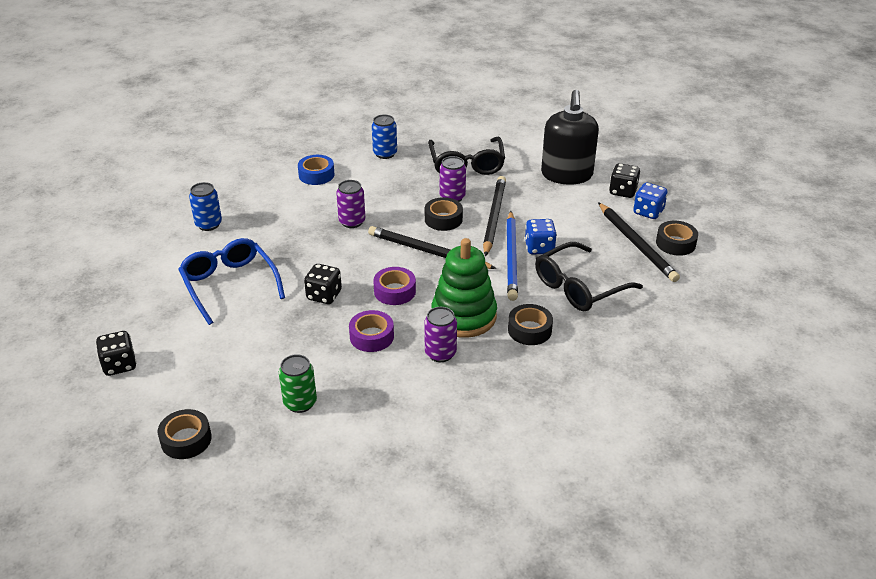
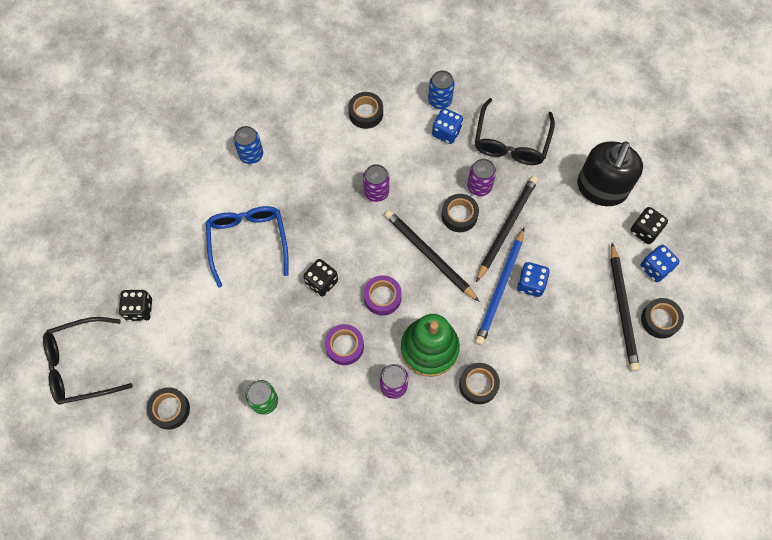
camera: 20 degrees right, 30 degrees up
blue tape [298,155,334,185] -> black tape [348,92,383,129]
black glasses [535,242,643,311] -> black glasses moved to [43,317,133,405]
none -> blue dice [432,108,463,144]

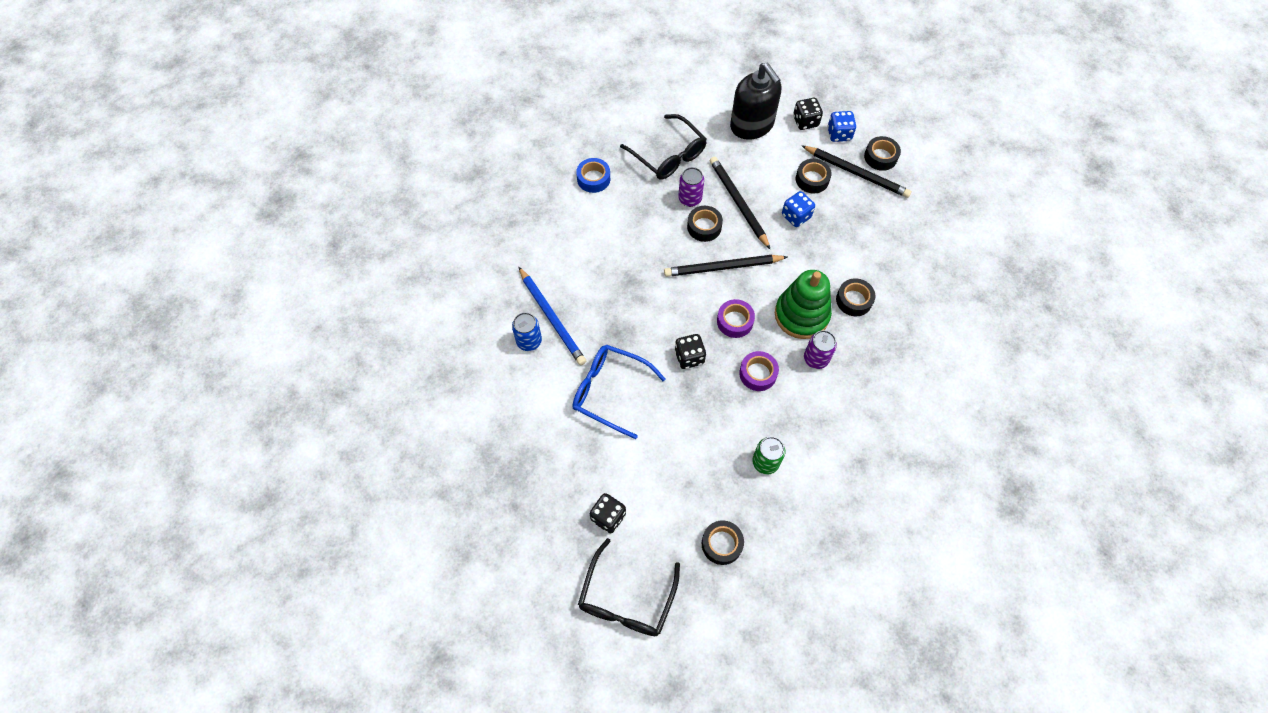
camera: 55 degrees left, 5 degrees down
black tape [348,92,383,129] -> black tape moved to [796,159,832,194]
purple can [363,164,389,202] -> none
blue can [428,70,455,109] -> blue tape [576,158,610,193]
blue dice [432,108,463,144] -> none
blue pencil [475,228,524,345] -> blue pencil moved to [518,267,586,365]

